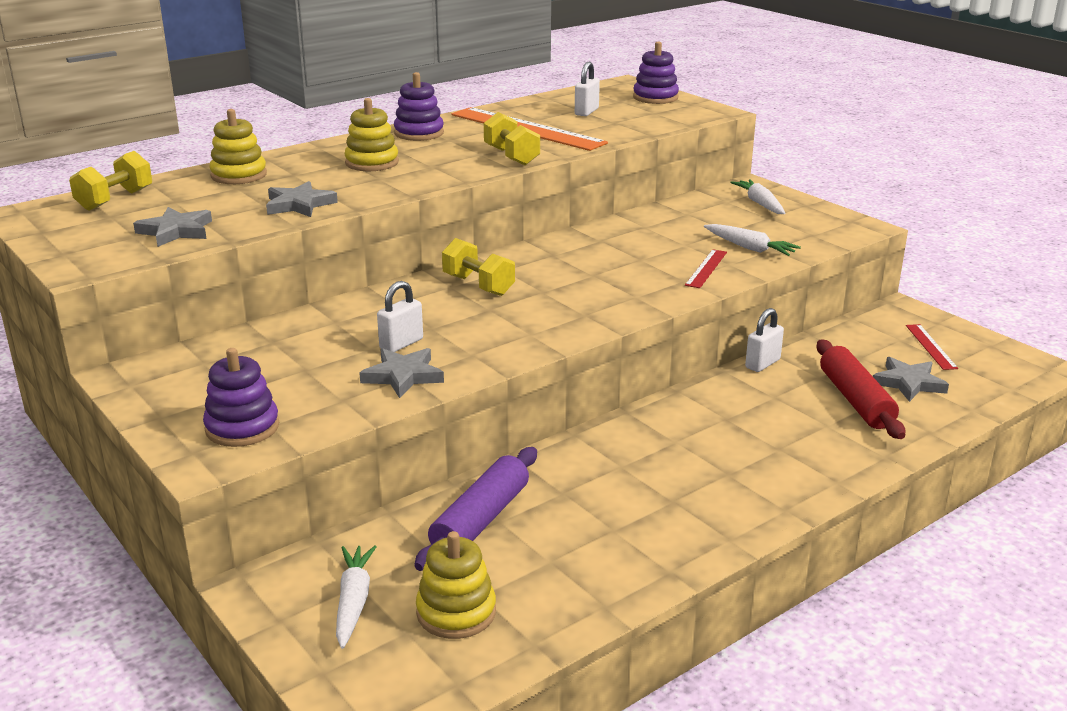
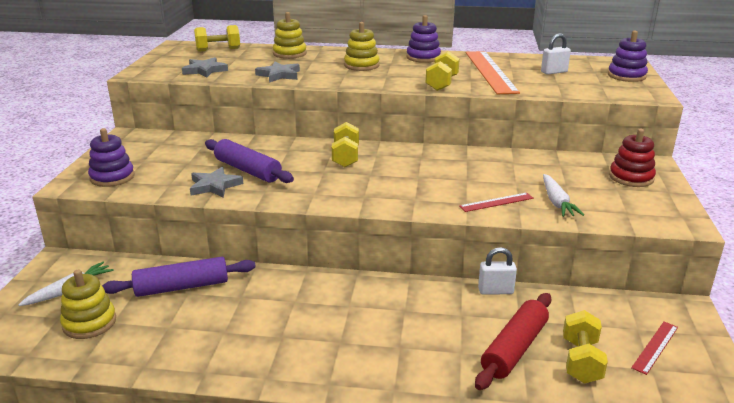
camera: 45 degrees right, 0 degrees up
white padlock [377,281,423,352] -> purple rolling pin [205,139,294,183]
white carrot [730,179,785,214] -> red stacking toy [609,129,656,187]
grey star [873,357,949,402] -> yellow dumbbell [563,310,608,384]

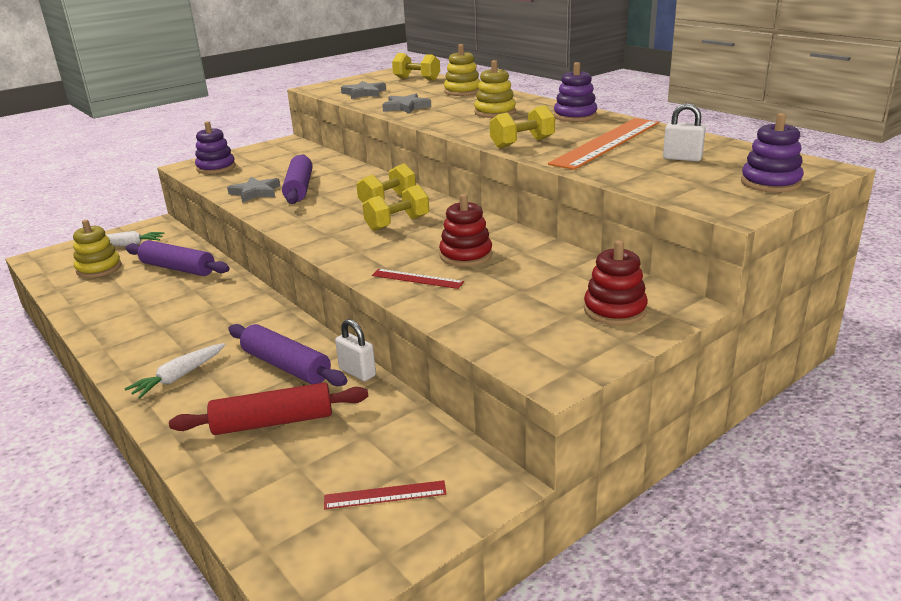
camera: 45 degrees right, 0 degrees up
white carrot [543,174,584,217] -> white carrot moved to [124,343,225,399]
yellow dumbbell [563,310,608,384] -> yellow dumbbell moved to [363,185,429,231]
none -> purple rolling pin [228,324,347,386]
none -> red stacking toy [439,194,492,267]

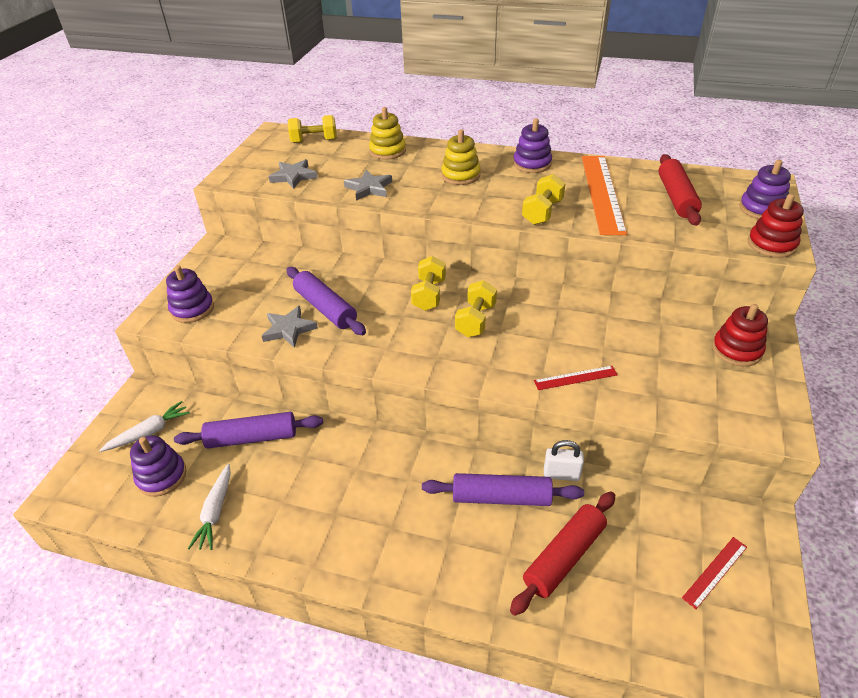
camera: 35 degrees left, 15 degrees up
yellow stacking toy [73,220,122,278] -> purple stacking toy [130,436,186,497]
white carrot [124,343,225,399] -> white carrot moved to [188,464,231,550]
red stacking toy [439,194,492,267] -> red stacking toy moved to [748,194,804,258]
white padlock [663,103,706,161] -> red rolling pin [658,154,702,226]

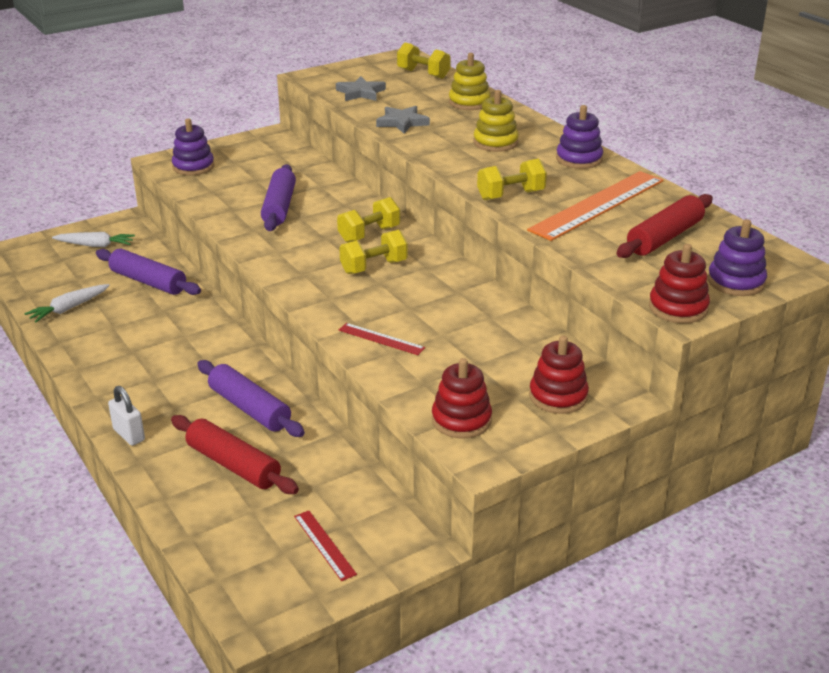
camera: 40 degrees right, 10 degrees down
purple stacking toy [130,436,186,497] -> none
grey star [262,306,318,348] -> none
red rolling pin [510,491,615,616] -> red rolling pin turned 45 degrees clockwise [171,415,299,494]
white padlock [544,440,584,481] -> white padlock moved to [108,386,145,446]
red ruler [682,537,747,609] -> red ruler turned 60 degrees clockwise [294,511,357,581]
none -> red stacking toy [432,358,492,439]

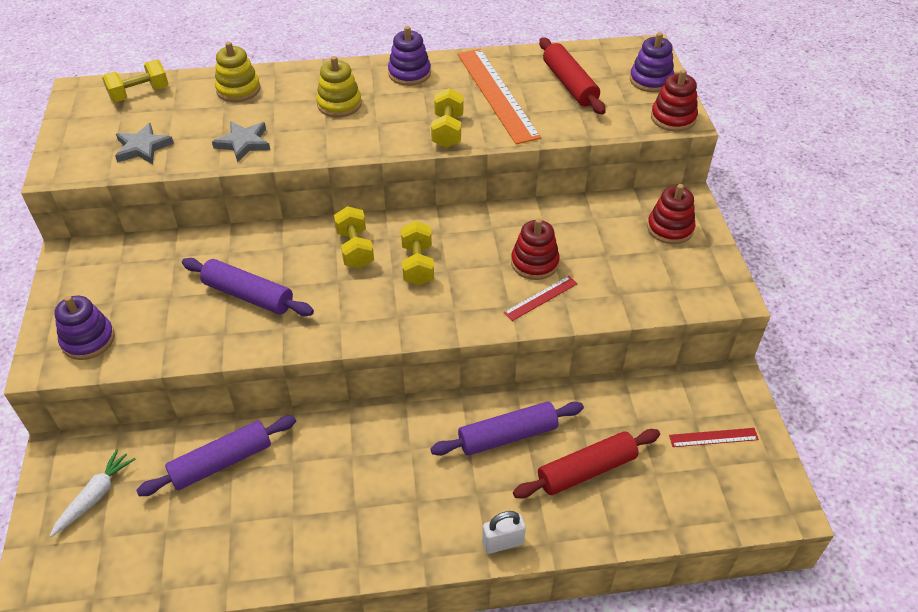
camera: 65 degrees left, 15 degrees up
white carrot [24,284,110,323] -> none
red stacking toy [432,358,492,439] -> red stacking toy moved to [511,218,560,280]

